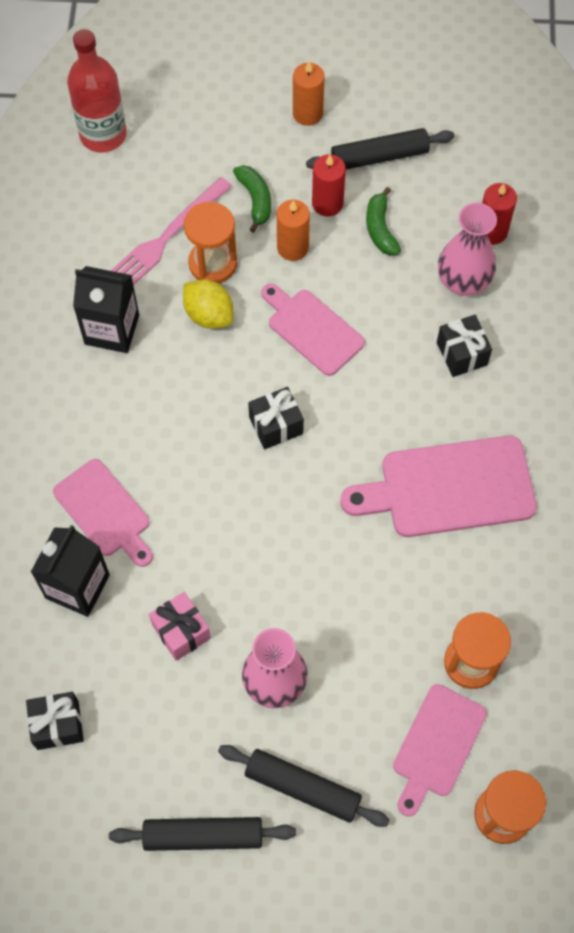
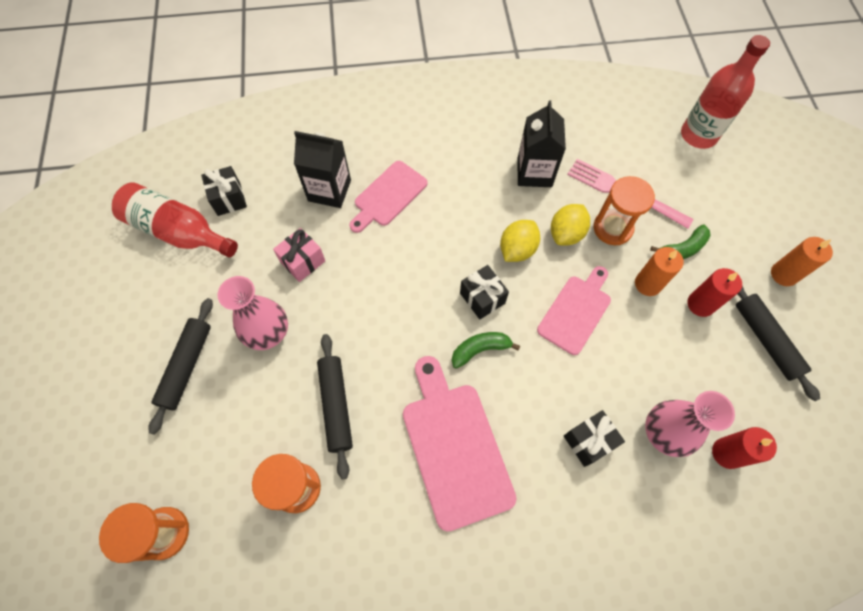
camera: 80 degrees right, 0 degrees up
black rolling pin [109,817,296,851] -> black rolling pin moved to [317,334,353,479]
green banana [366,187,401,256] -> green banana moved to [451,332,520,369]
pink cutting board [393,684,487,816] -> none
none -> red bottle [112,182,238,257]
none -> yellow lemon [500,220,540,262]

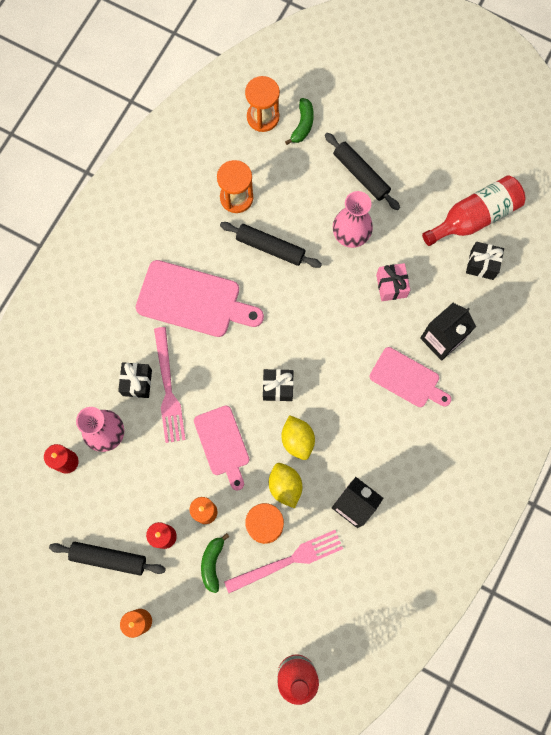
camera: 125 degrees right, 10 degrees up
pink cutting board [349,161,428,233] -> pink cutting board turned 135 degrees clockwise [370,347,451,407]
green banana [451,332,520,369] -> green banana moved to [285,98,314,145]
none -> pink fork [154,327,185,443]

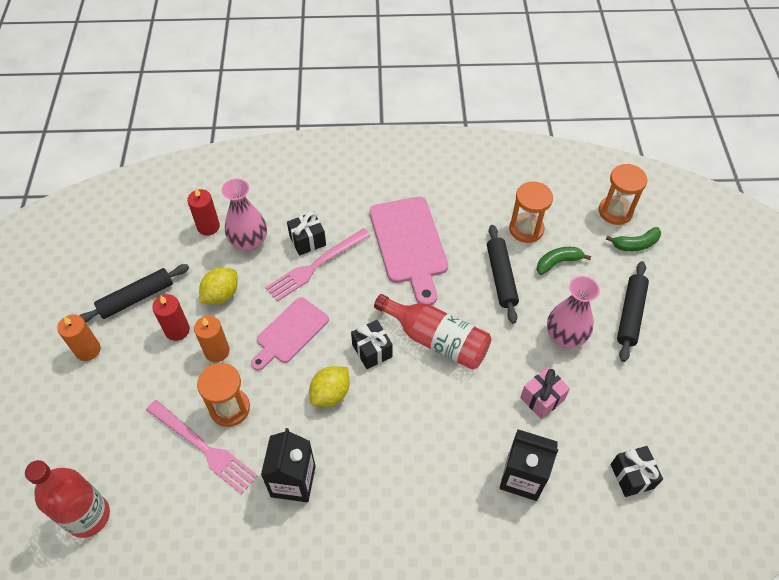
camera: 60 degrees right, 20 degrees down
black rolling pin [49,542,166,575] -> black rolling pin turned 75 degrees clockwise [79,264,189,322]
green banana [201,533,230,593] -> green banana moved to [537,247,591,275]
yellow lemon [269,463,302,508] -> yellow lemon moved to [199,268,238,304]
pink cutting board [370,347,451,407] -> none
red bottle [422,175,525,246] -> red bottle moved to [374,294,491,370]

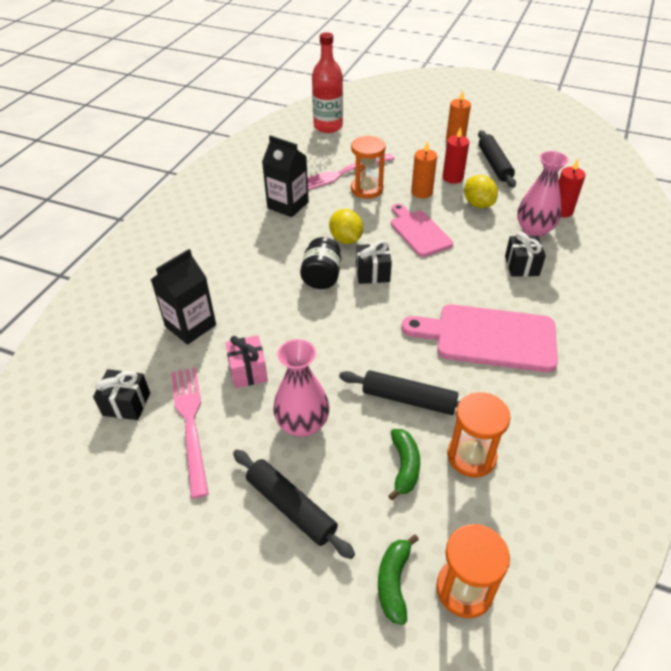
camera: 115 degrees right, 10 degrees down
pink fork [265,228,371,302] -> pink fork moved to [171,367,209,499]
red bottle [374,294,491,370] -> none
none -> black jar [300,237,341,289]

